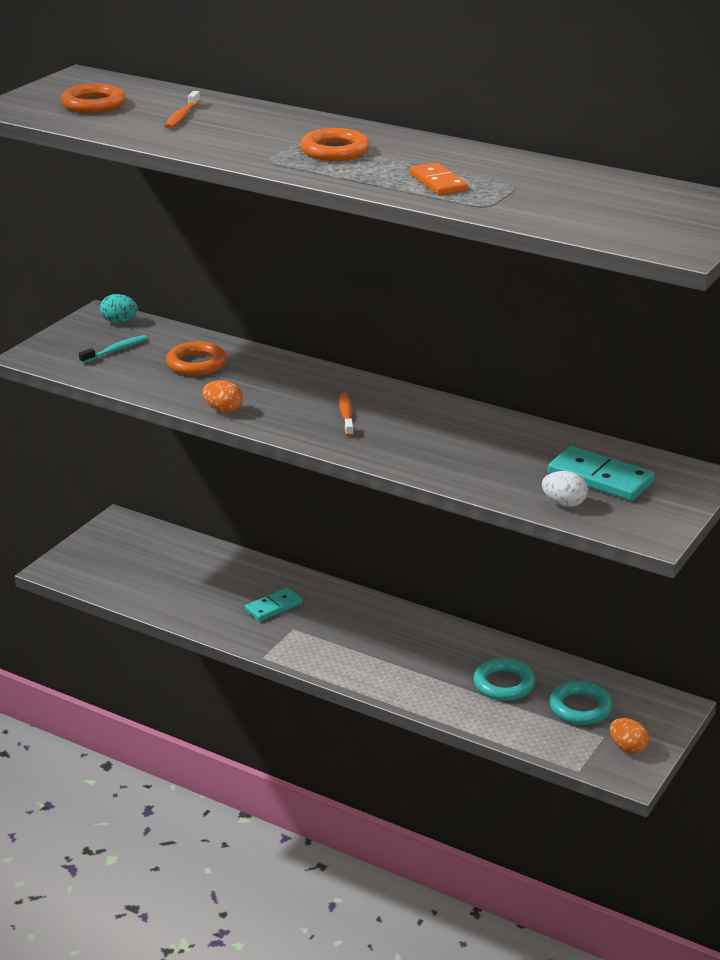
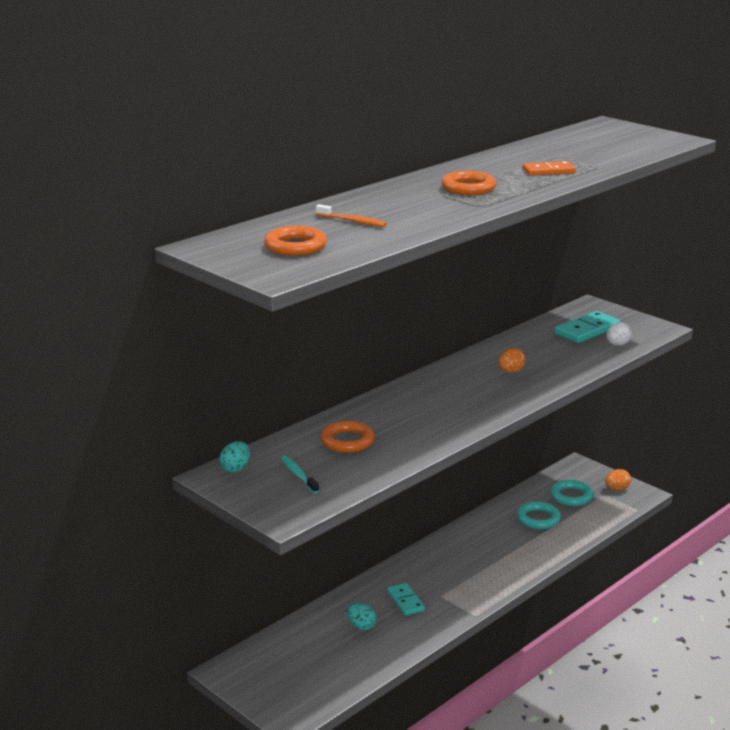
camera: 75 degrees left, 5 degrees down
orange egg [203,380,243,413] -> orange egg moved to [499,348,526,373]
orange toothbrush [339,392,354,437] -> none
none -> turquoise egg [347,603,377,630]

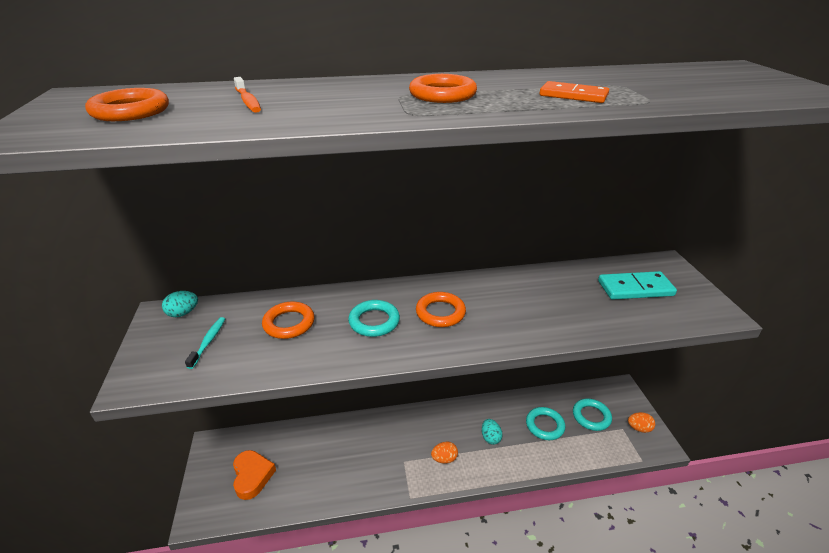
camera: 35 degrees right, 10 degrees up
turquoise egg [347,603,377,630] -> turquoise egg moved to [482,419,503,445]
turquoise domino [387,583,425,616] -> none
orange egg [499,348,526,373] -> orange egg moved to [431,441,458,464]
white egg [606,322,632,346] -> none
none -> orange heart [233,450,276,500]
none -> turquoise ring [348,300,400,337]
none -> orange ring [416,292,466,327]

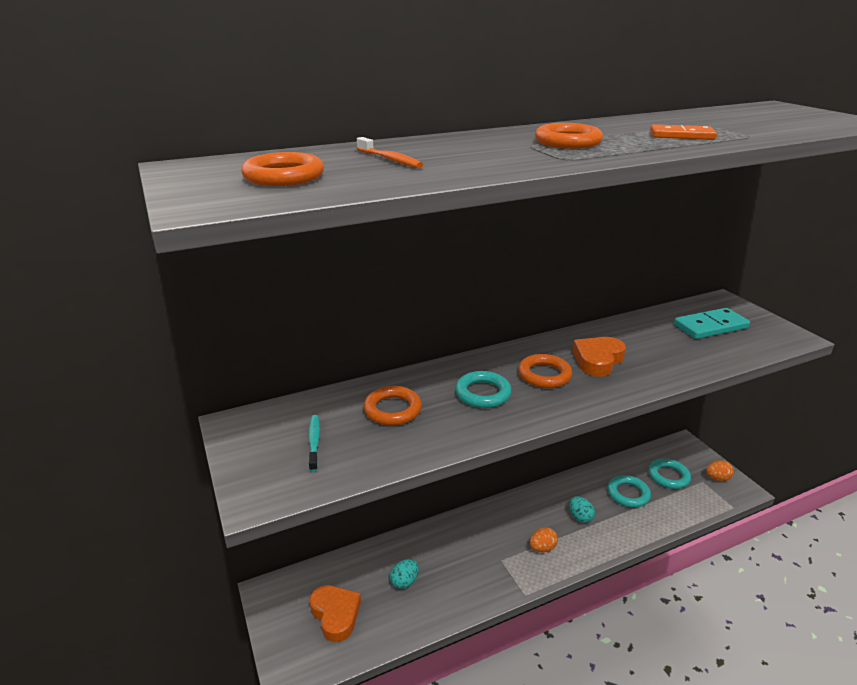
camera: 15 degrees left, 5 degrees down
turquoise egg [162,291,198,317] -> turquoise egg moved to [390,559,419,589]
none -> orange heart [572,337,626,377]

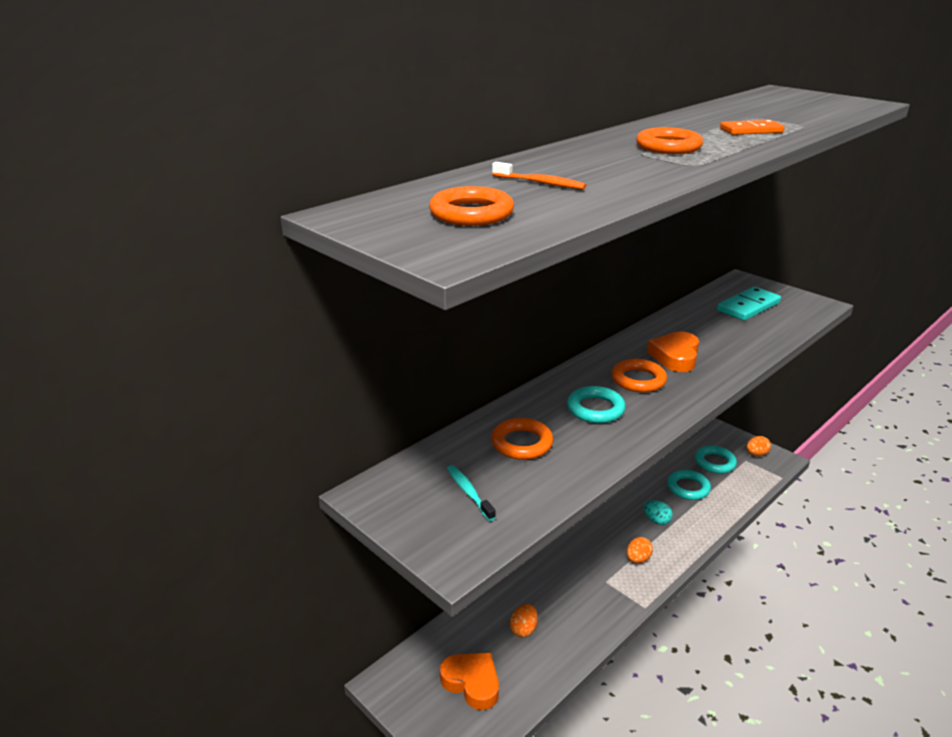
camera: 20 degrees left, 0 degrees up
turquoise egg [390,559,419,589] -> orange egg [510,604,538,637]

